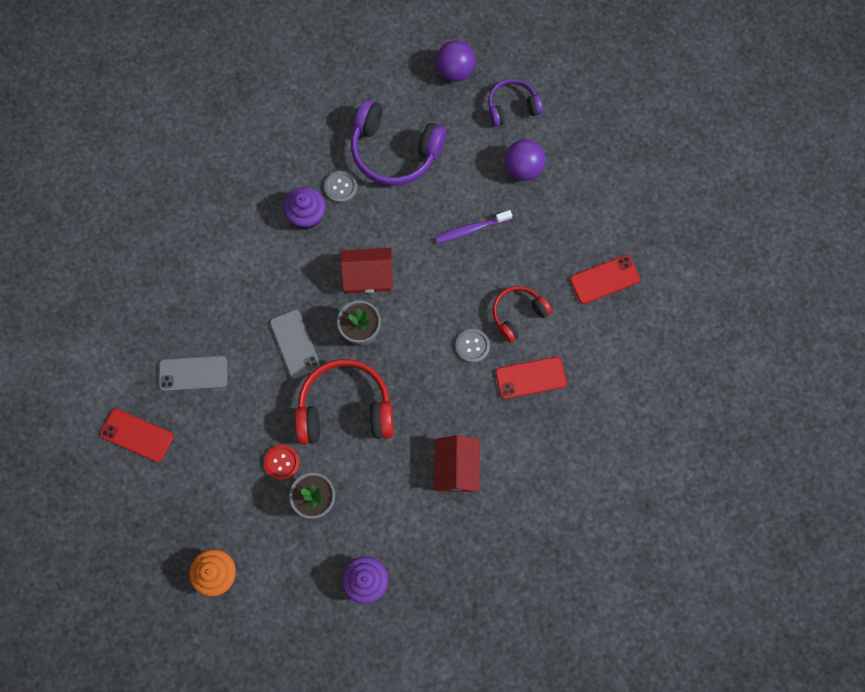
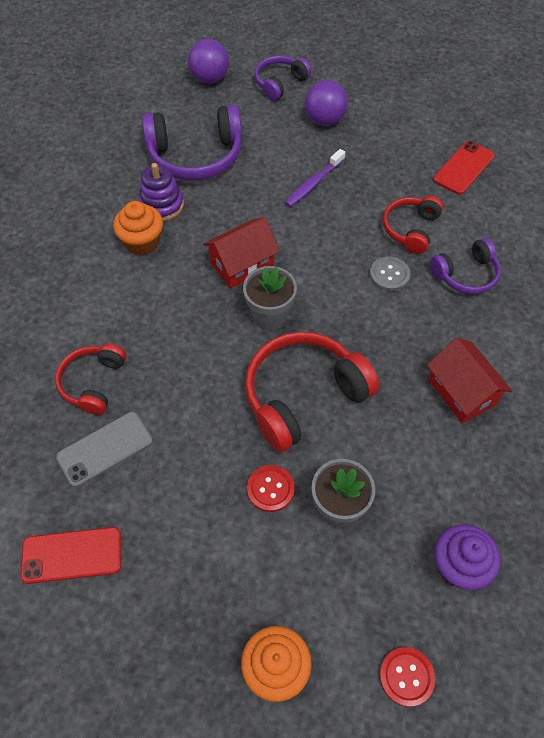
camera: 30 degrees left, 15 degrees down
grey phone [270,310,321,379] -> none
purple cupcake [283,187,326,229] -> orange cupcake [113,201,163,255]
grey button [324,171,357,203] -> purple stacking toy [139,163,184,221]
red phone [495,357,567,399] -> purple headphones [430,238,501,294]
none -> red headphones [55,344,126,415]
none -> red button [380,647,435,707]

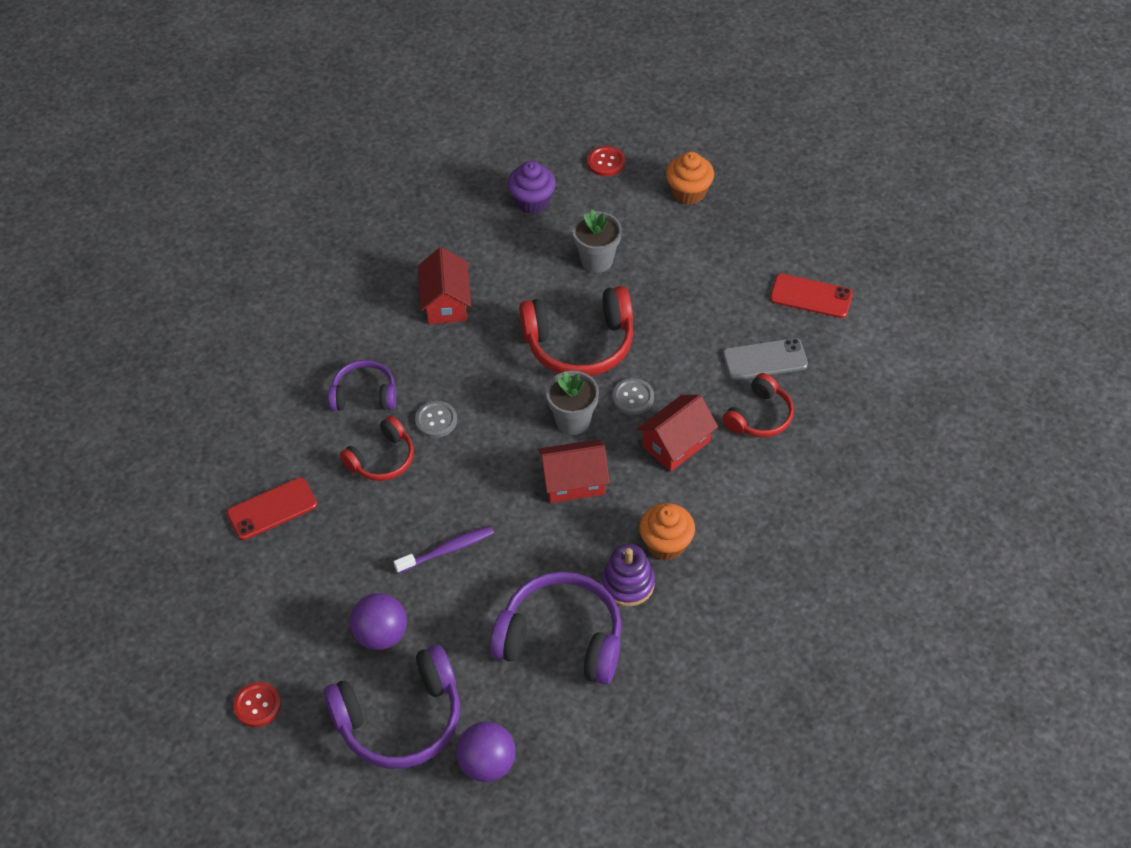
camera: 155 degrees left, 5 degrees down
red button [247,465,295,512] -> red button moved to [233,682,281,727]
purple headphones [254,56,312,101] -> purple headphones [323,644,460,769], size x1.71
none -> grey button [612,378,654,415]
none -> red house [637,395,718,472]

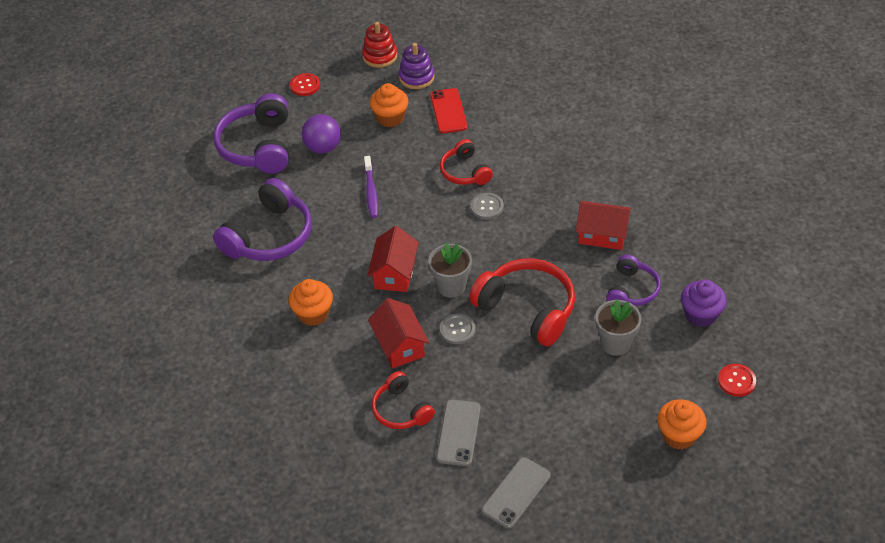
camera: 110 degrees right, 5 degrees down
purple headphones [328,360,396,411] -> purple headphones moved to [606,255,661,306]
purple ball [456,722,516,782] -> none
red headphones [519,286,633,376] -> red headphones turned 120 degrees clockwise [469,258,575,347]
purple stacking toy [602,544,655,607] -> purple stacking toy moved to [399,43,435,89]
red phone [770,274,853,318] -> grey phone [482,457,551,529]
none -> red stacking toy [362,22,397,68]
none -> orange cupcake [370,83,409,127]

